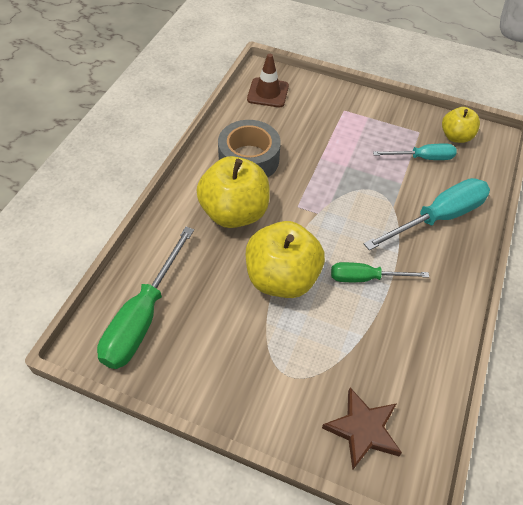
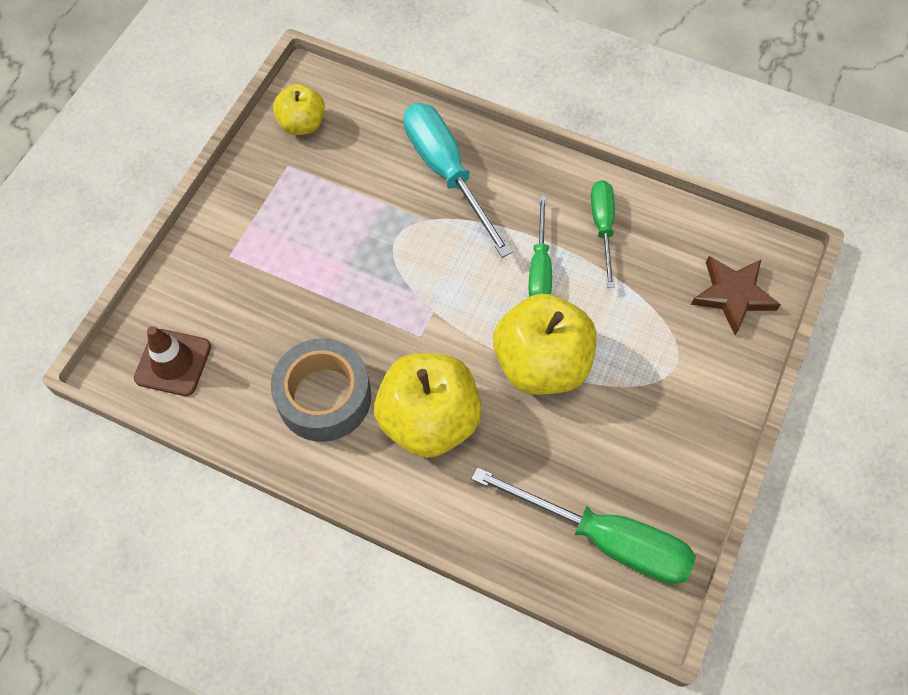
camera: 85 degrees left, 10 degrees up
turquoise screwdriver [373,143,457,160] -> none
none -> green screwdriver [591,180,615,288]

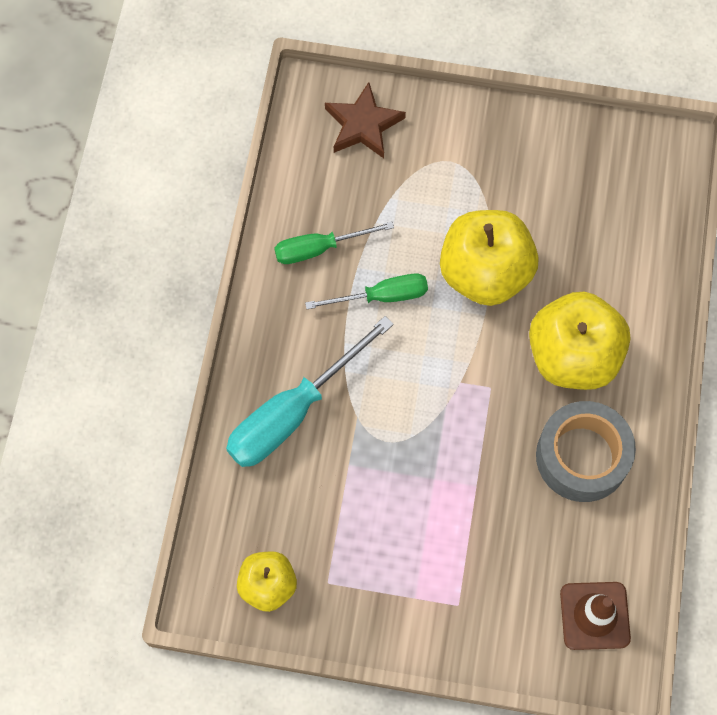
camera: 105 degrees left, 5 degrees up
green screwdriver [471,467,696,584] -> none

